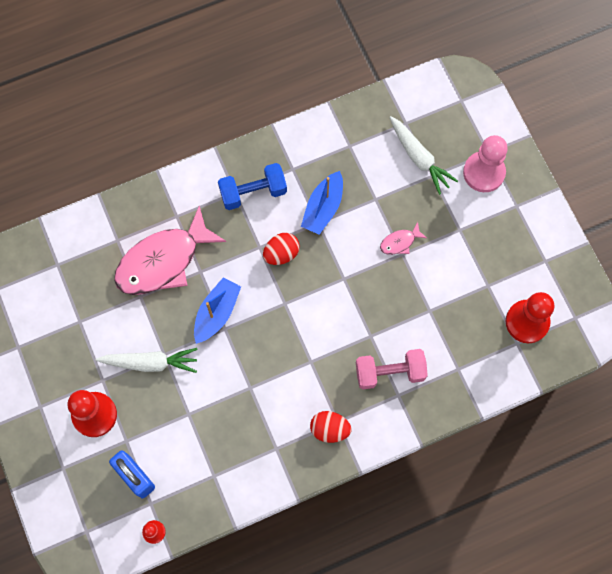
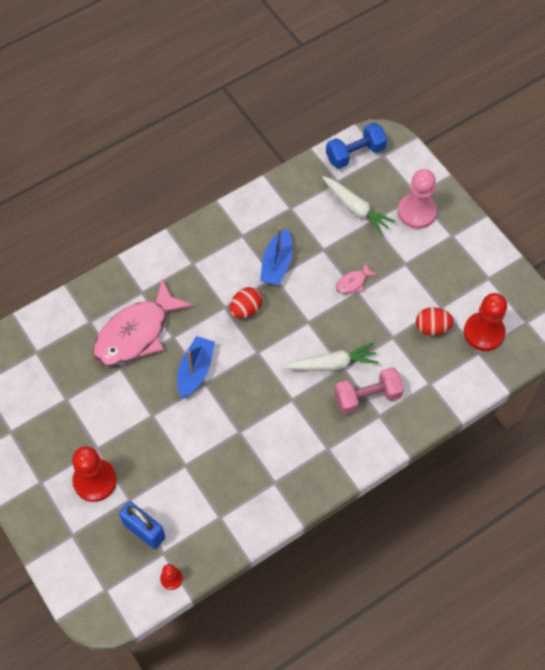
camera: 10 degrees left, 10 degrees down
white carrot [96,348,198,373] -> white carrot moved to [283,342,379,371]
blue dumbbell [218,163,287,210] -> blue dumbbell moved to [326,122,387,169]
red egg [310,411,351,443] -> red egg moved to [416,307,454,336]

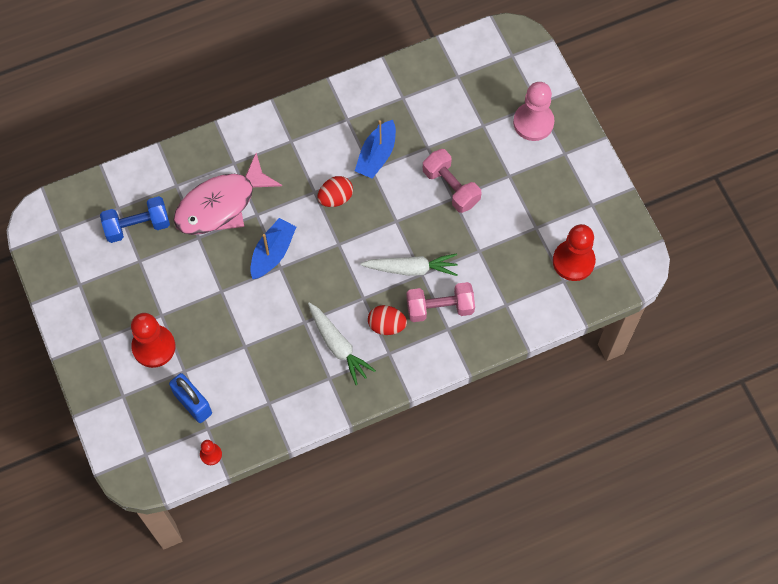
camera: 10 degrees right, 5 degrees up
white carrot [322,176,395,235] -> white carrot moved to [308,302,376,385]
blue dumbbell [326,122,387,169] -> blue dumbbell moved to [100,196,170,243]
pink fish [336,263,378,294] -> pink dumbbell [423,149,481,213]
red egg [416,307,454,336] -> red egg moved to [368,305,407,335]

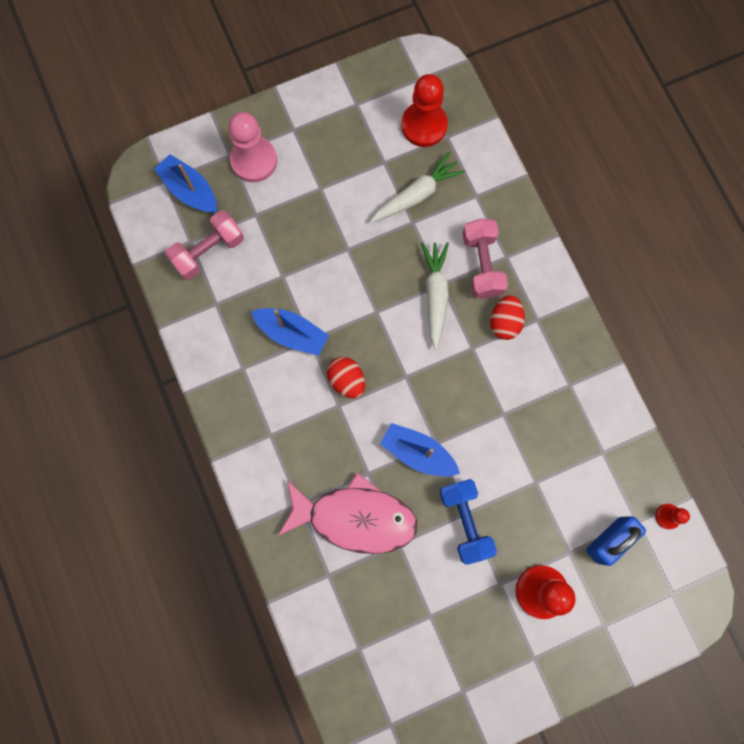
camera: 90 degrees left, 10 degrees up
blue dumbbell [100,196,170,243] -> blue dumbbell moved to [440,479,497,565]
pink fish [174,153,282,235] -> pink fish turned 45 degrees counterclockwise [278,473,418,554]
white carrot [308,302,376,385] -> white carrot moved to [370,152,465,223]
pink dumbbell [423,149,481,213] -> pink dumbbell moved to [165,210,244,280]
none -> blue boat [154,154,217,213]

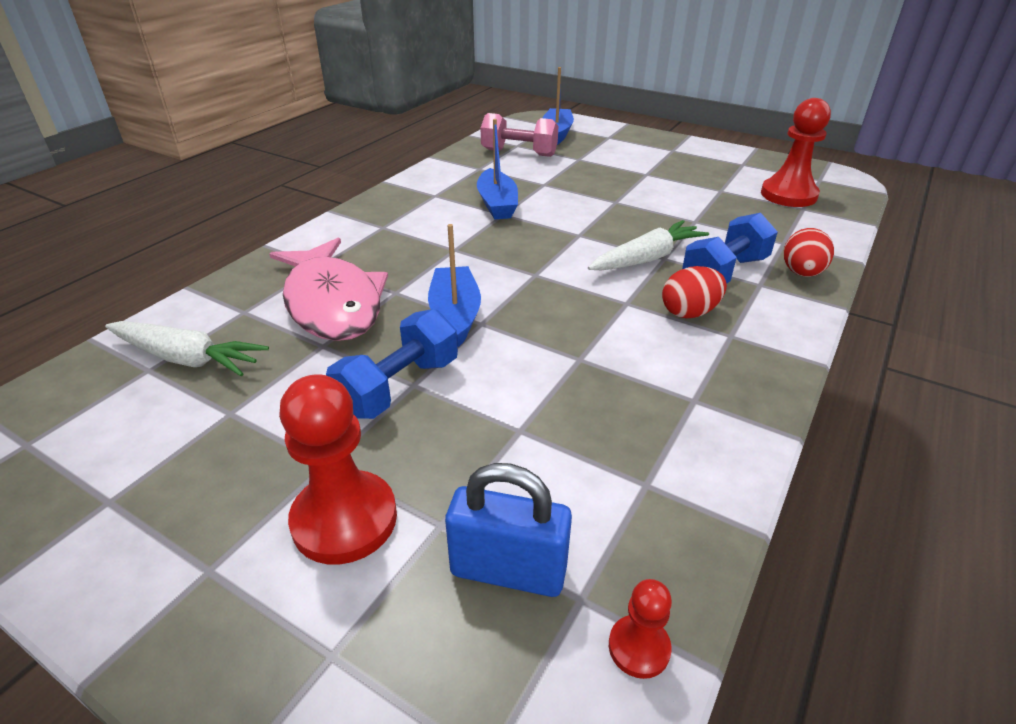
camera: 55 degrees right, 40 degrees down
pink pawn [228,112,277,182] -> none
red egg [327,357,365,398] -> red egg moved to [784,228,834,277]
white carrot [370,152,465,223] -> white carrot moved to [105,321,269,376]
pink dumbbell [462,218,508,299] -> blue dumbbell [682,213,778,283]

